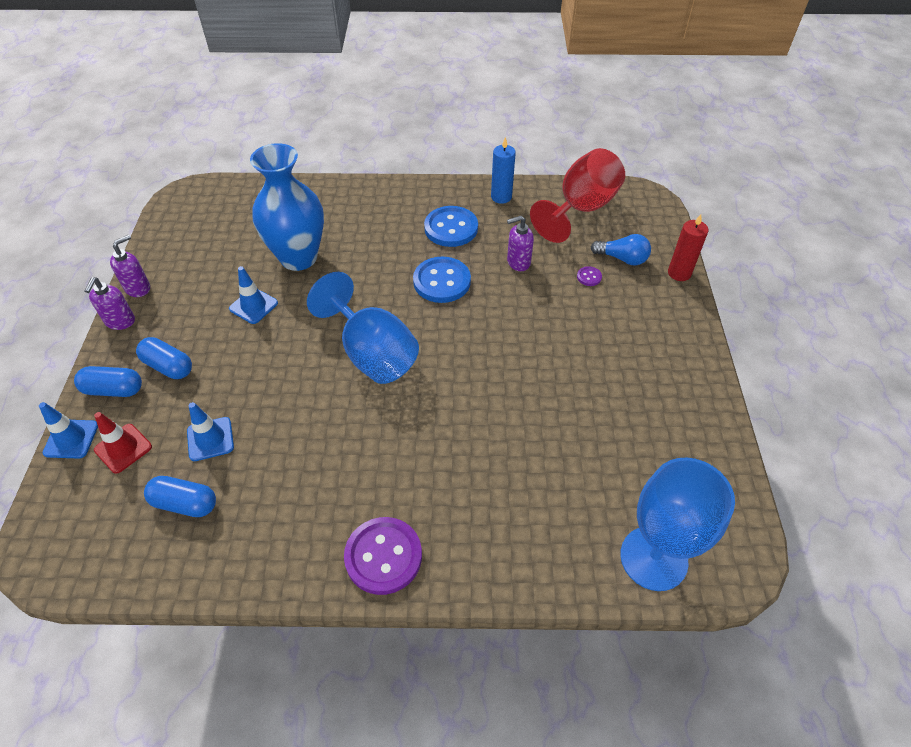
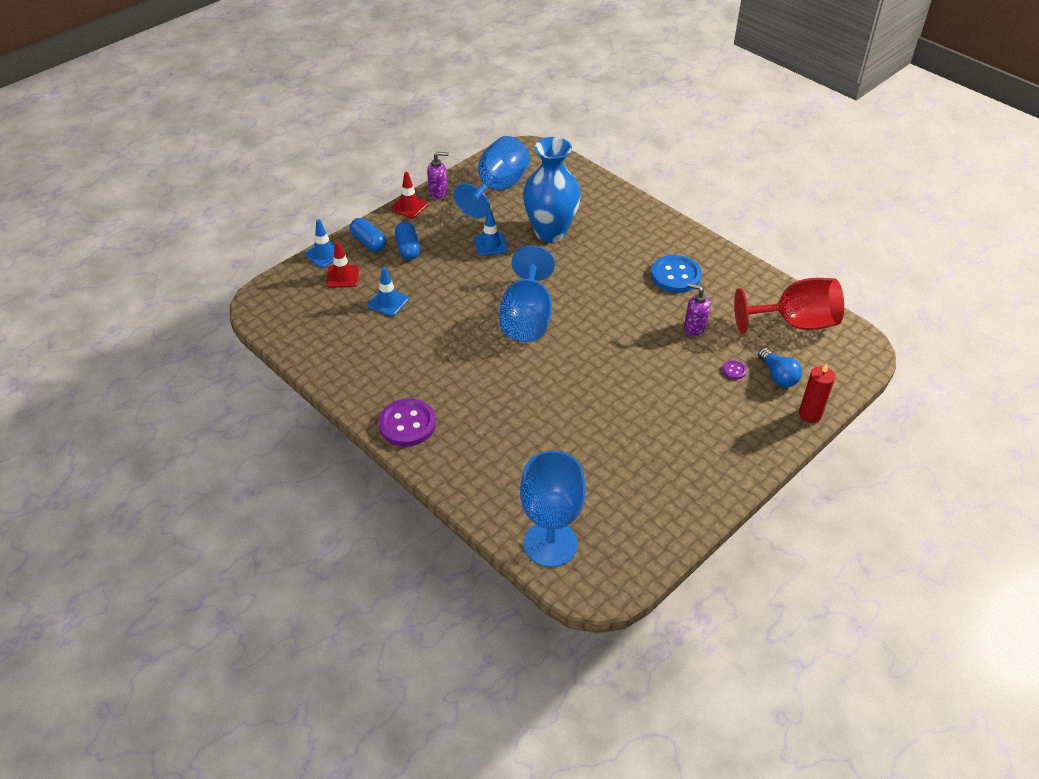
camera: 45 degrees right, 5 degrees down
purple soap dispenser [84,277,135,330] -> red traffic cone [391,172,428,218]
blue capsule [144,476,216,517] -> none
blue button [413,257,471,303] -> none
blue candle [491,137,516,204] -> none
none -> blue goblet [454,136,530,219]

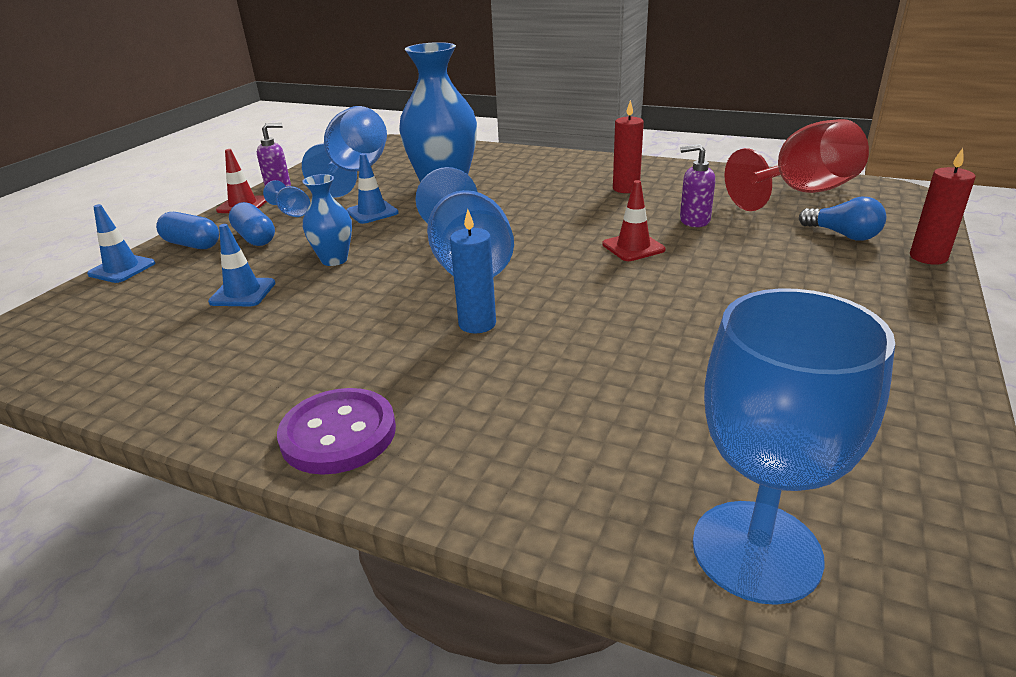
camera: 20 degrees left, 15 degrees down
red traffic cone [326,241,359,288] -> red traffic cone moved to [602,180,666,261]
blue button [651,255,702,293] -> red candle [613,100,644,193]
purple button [723,360,747,379] -> none
none -> blue goblet [263,180,310,217]
none -> blue vase [302,174,352,266]
none -> blue candle [450,209,496,333]

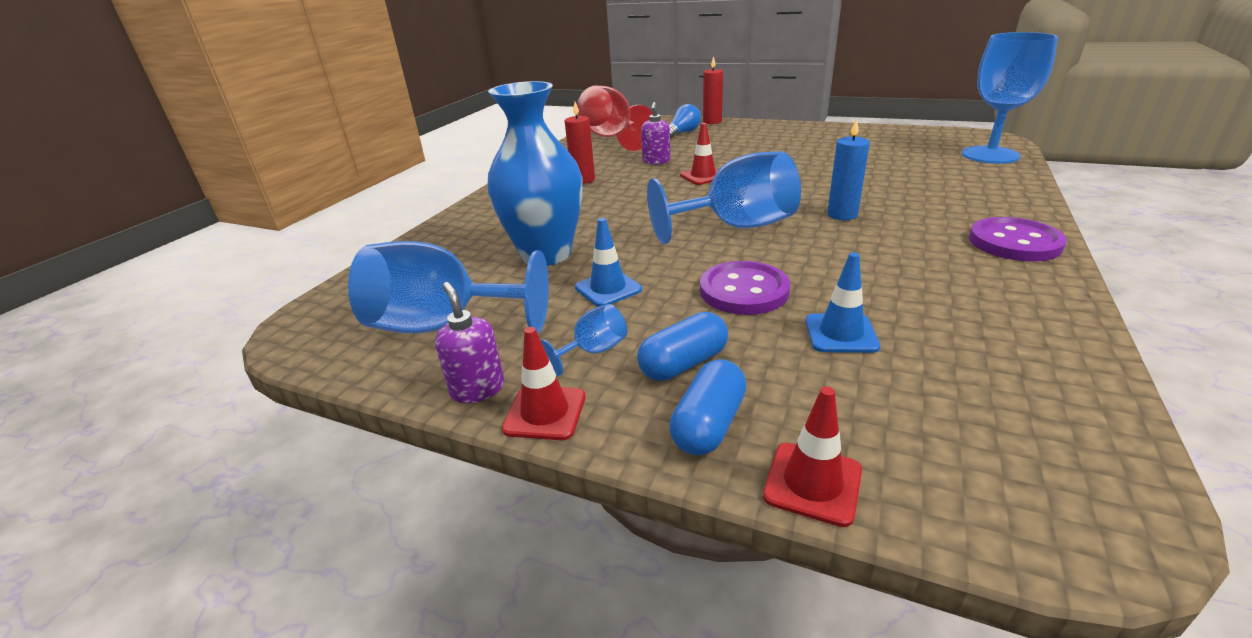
camera: 90 degrees left, 0 degrees up
blue traffic cone [87,204,155,283] -> red traffic cone [763,387,862,527]
blue vase [302,174,352,266] -> purple button [700,261,790,315]

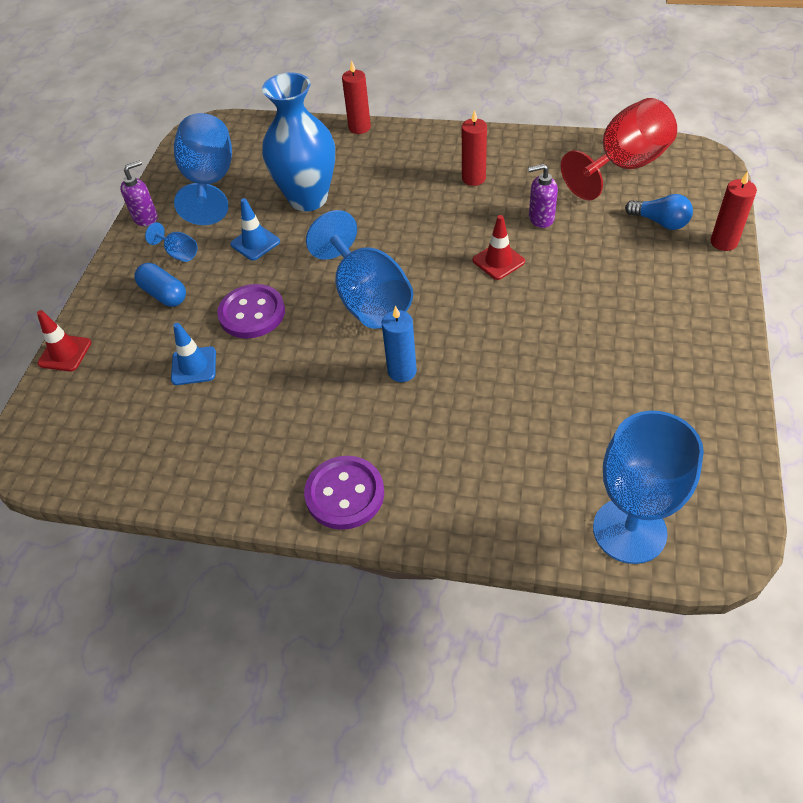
camera: 80 degrees right, 20 degrees up
red traffic cone [502,327,586,440] -> none
blue capsule [669,359,746,455] -> none
none -> red candle [342,60,371,134]

